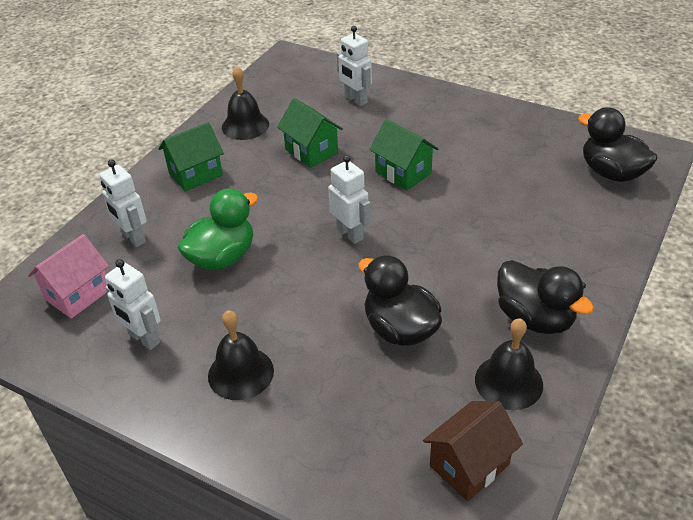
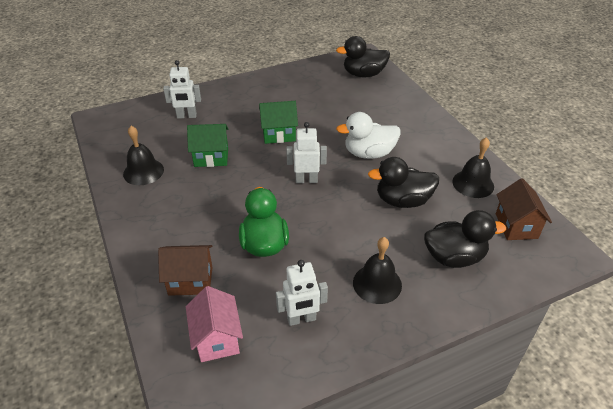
camera: 55 degrees left, 0 degrees up
white robot [99,159,147,247] -> brown house [158,245,213,296]
green house [158,122,224,192] -> none
black duck [497,260,594,334] -> black duck moved to [424,210,506,268]
none -> white duck [336,112,401,159]

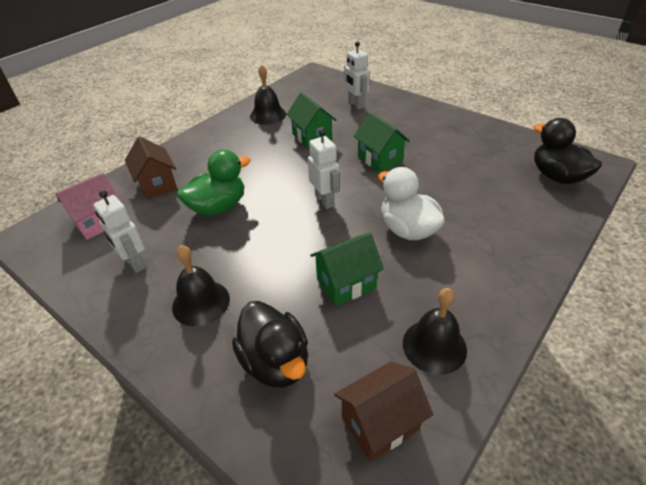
camera: 65 degrees right, 0 degrees up
black duck [368,157,439,208] -> green house [310,233,384,306]

